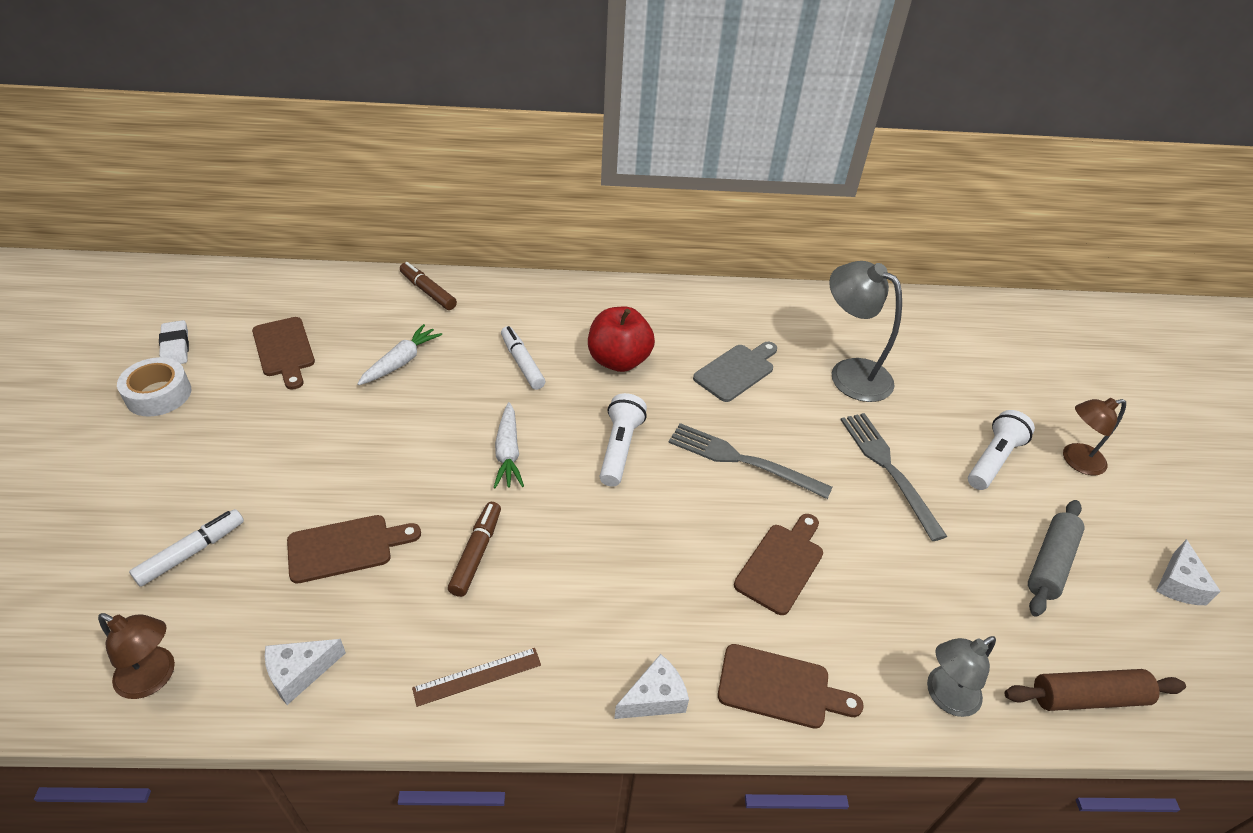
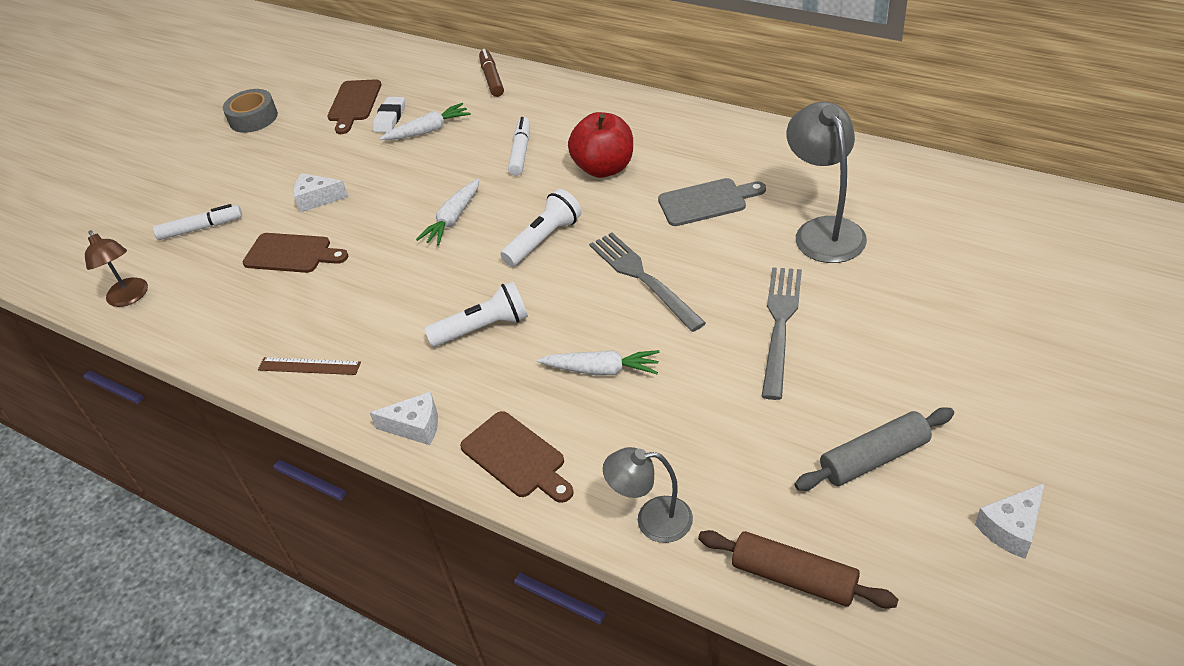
camera: 40 degrees right, 0 degrees up
white tape [117,357,191,417] -> grey tape [223,89,278,133]
white eraser [159,320,189,364] -> white eraser moved to [373,97,405,132]
white cheese [265,639,346,705] -> white cheese moved to [293,173,349,213]
brown marker [448,502,501,597] -> none
brown cutting board [734,514,823,615] -> white carrot [537,350,659,375]
white flashlight [968,410,1035,490] -> white flashlight moved to [424,282,528,347]
brown lamp [1063,398,1126,476] -> none

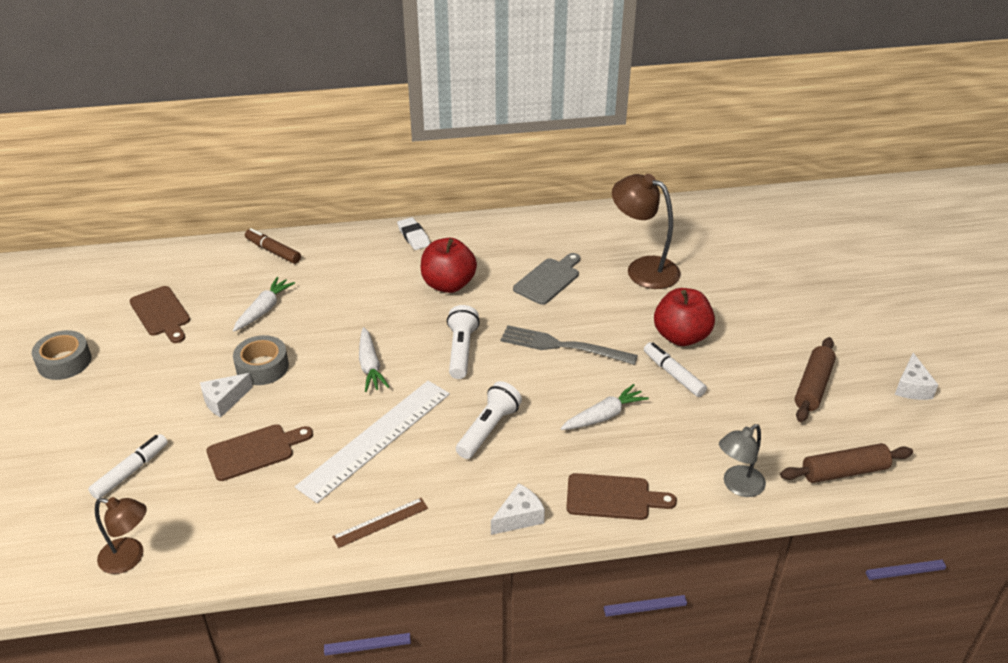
camera: 45 degrees left, 5 degrees down
white eraser [373,97,405,132] -> white eraser moved to [397,217,430,250]
white marker [508,117,530,176] -> white marker moved to [644,342,707,397]
grey fork [761,267,802,400] -> red apple [654,288,715,346]
grey lamp [787,102,867,263] -> brown lamp [612,174,681,289]
grey rolling pin [795,407,954,491] -> brown rolling pin [795,337,836,422]
none -> grey tape [233,335,289,385]
none -> white ruler [295,381,450,503]

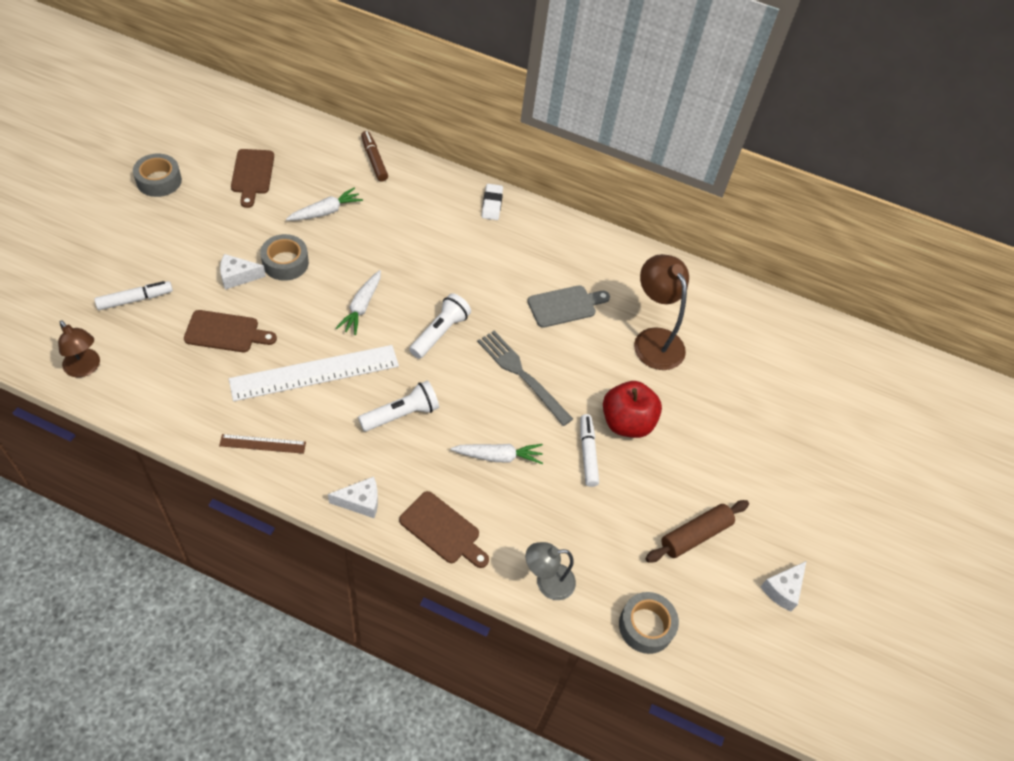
camera: 25 degrees right, 15 degrees up
red apple [421,238,477,293] -> none
brown rolling pin [780,443,913,483] -> grey tape [619,592,679,654]

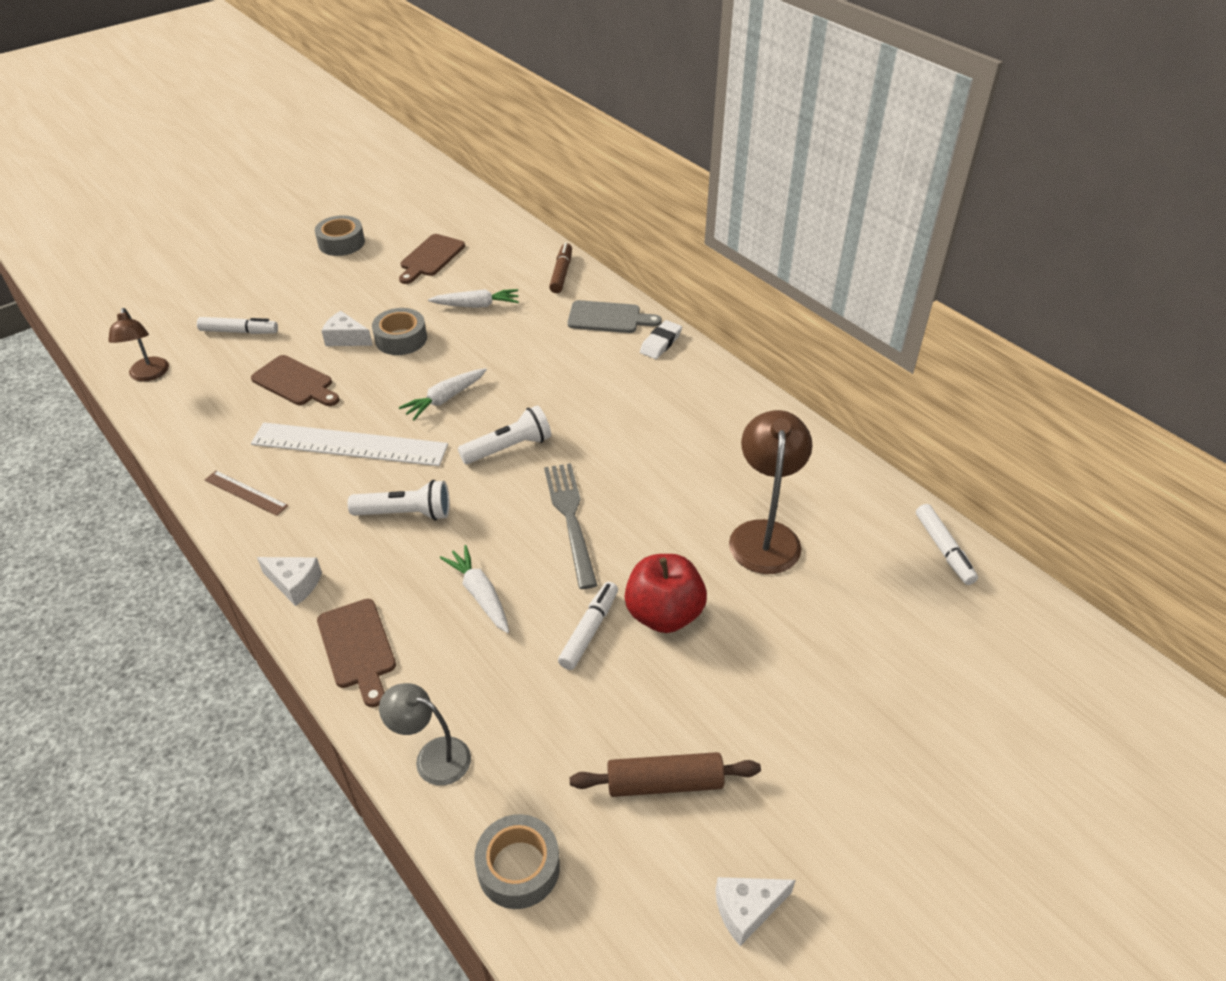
camera: 35 degrees right, 10 degrees down
white carrot [451,444,543,464] -> white carrot turned 150 degrees counterclockwise [440,545,509,633]
grey cutting board [527,285,610,328] -> grey cutting board moved to [567,300,662,333]
none -> white marker [916,504,978,585]

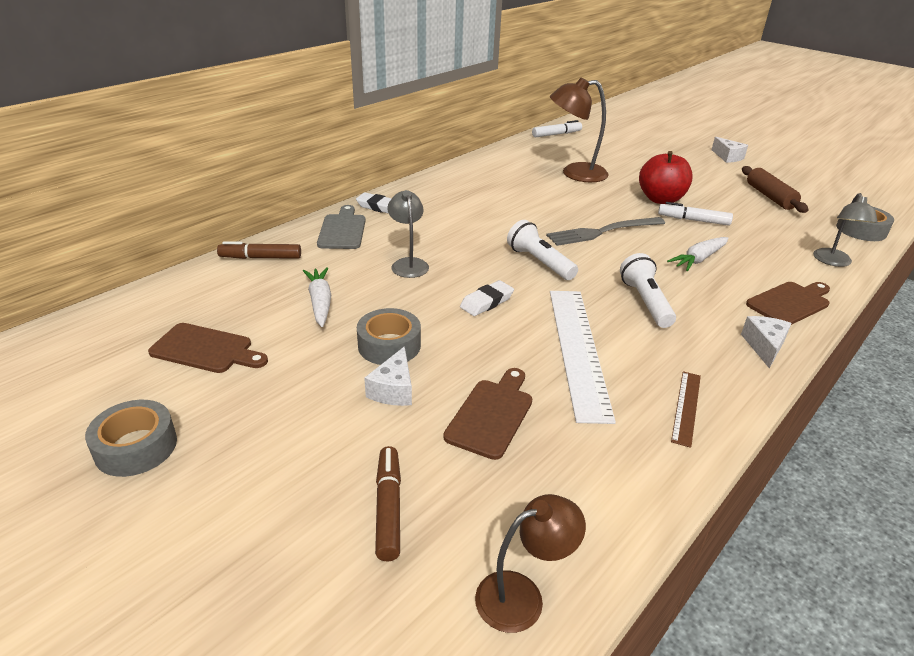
camera: 100 degrees left, 10 degrees down
white marker [197,317,278,334] -> brown marker [375,446,401,561]
white carrot [399,368,487,420] -> white eraser [460,280,514,316]
white cheese [715,877,796,946] -> white cheese moved to [712,137,748,163]
none -> grey lamp [387,190,429,278]

